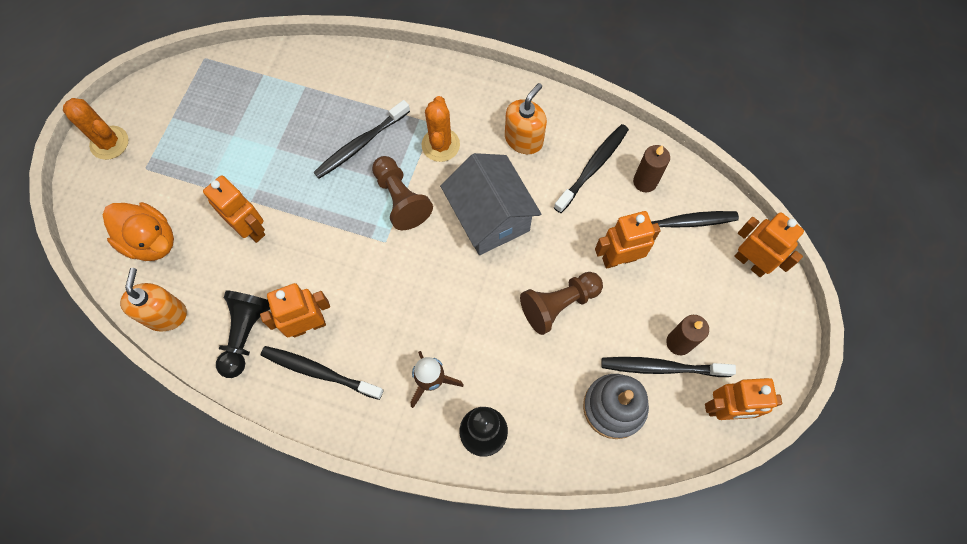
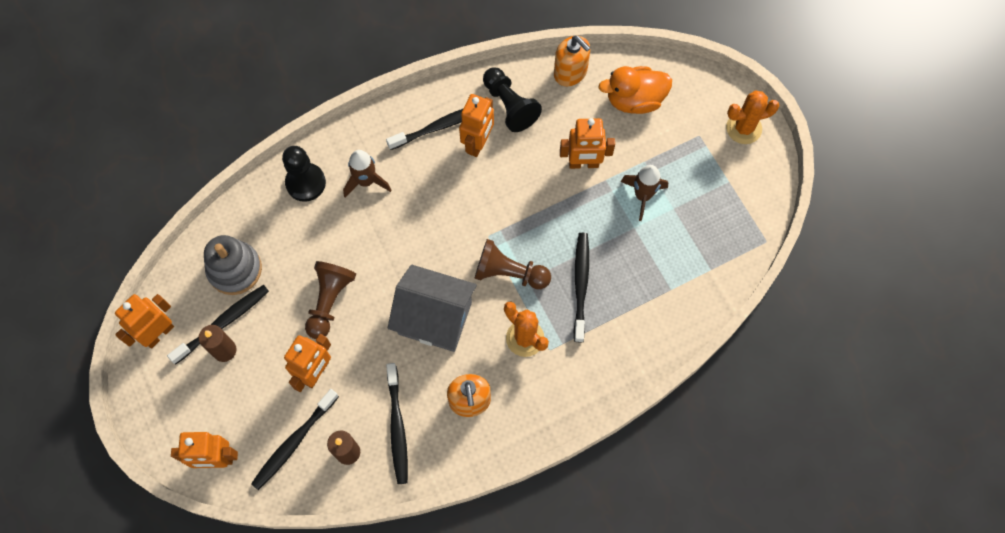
camera: 135 degrees right, 0 degrees up
none -> brown rocket [621,165,668,221]

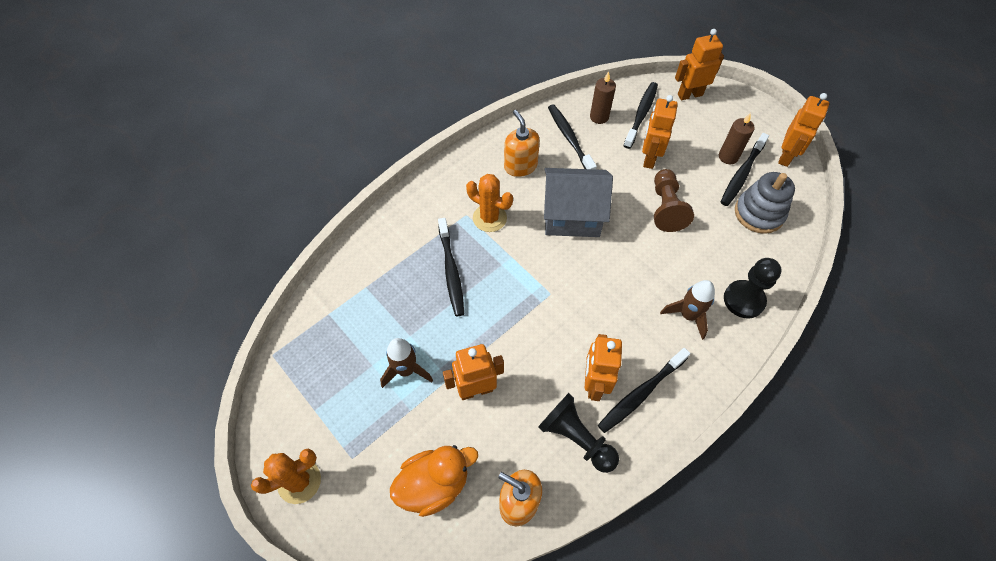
camera: 165 degrees right, 10 degrees down
brown pawn [474,239,551,289] -> none

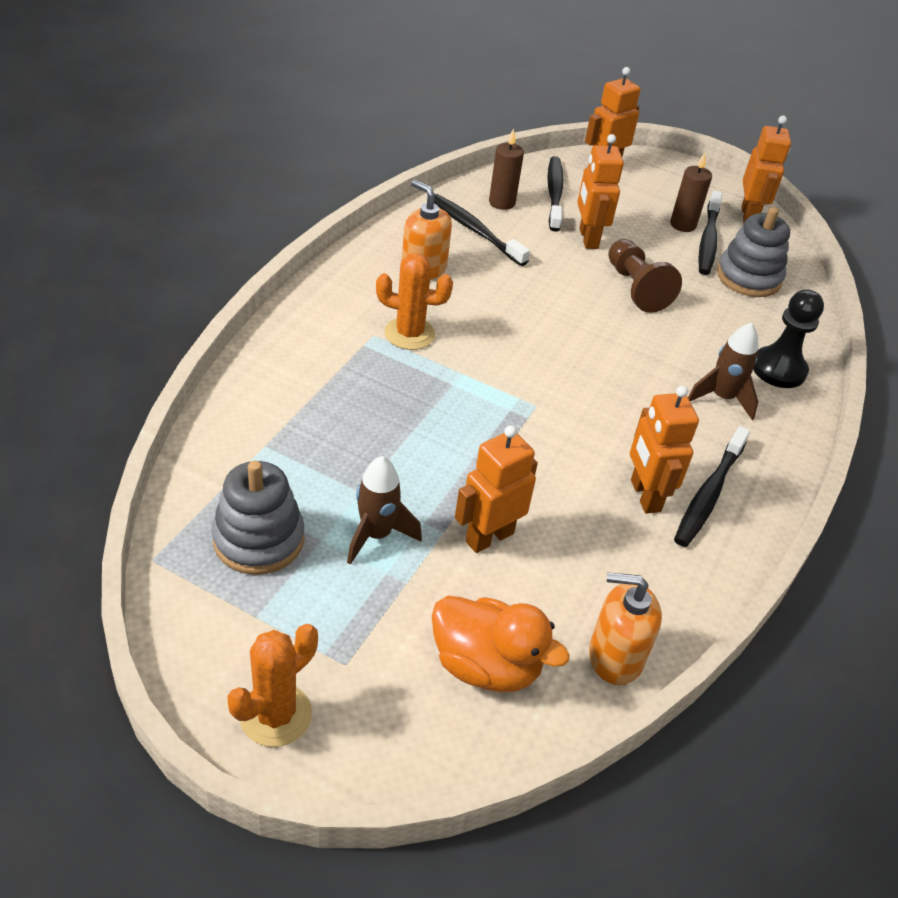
camera: 25 degrees left, 15 degrees down
orange duck [390,445,478,517] -> orange duck turned 75 degrees clockwise [432,596,570,692]
black toothbrush [438,218,464,316] -> none
black pawn [538,393,619,473] -> none
grey house [544,168,613,237] -> none
none -> grey stacking toy [211,461,304,575]

